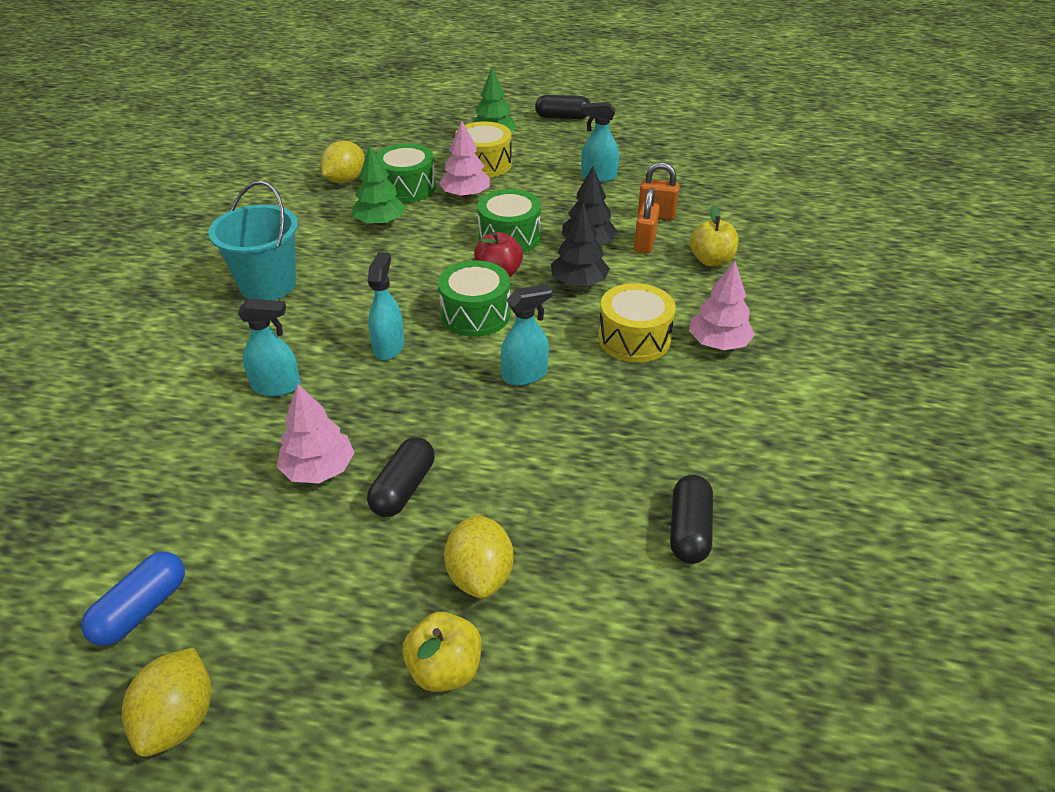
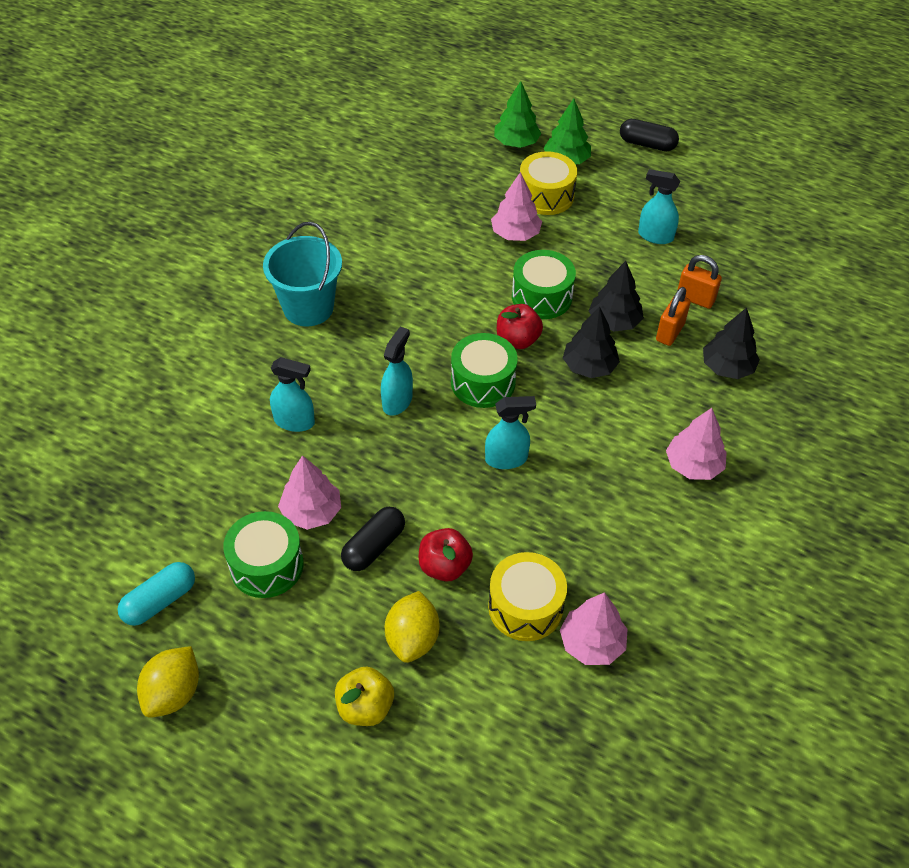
camera: 15 degrees right, 10 degrees up
blue capsule [81,552,185,646] -> turquoise capsule [118,562,195,626]
yellow lemon [320,141,365,184] -> none
green tree [352,146,406,226] -> green tree moved to [494,81,542,148]
green drum [376,144,436,203] -> green drum moved to [223,511,304,598]
yellow drum [598,283,676,363] -> yellow drum moved to [488,552,567,641]
black capsule [670,475,713,564] -> pink tree [560,592,628,665]
yellow apple [690,206,739,266] -> black tree [703,307,760,379]
none -> red apple [419,528,473,582]

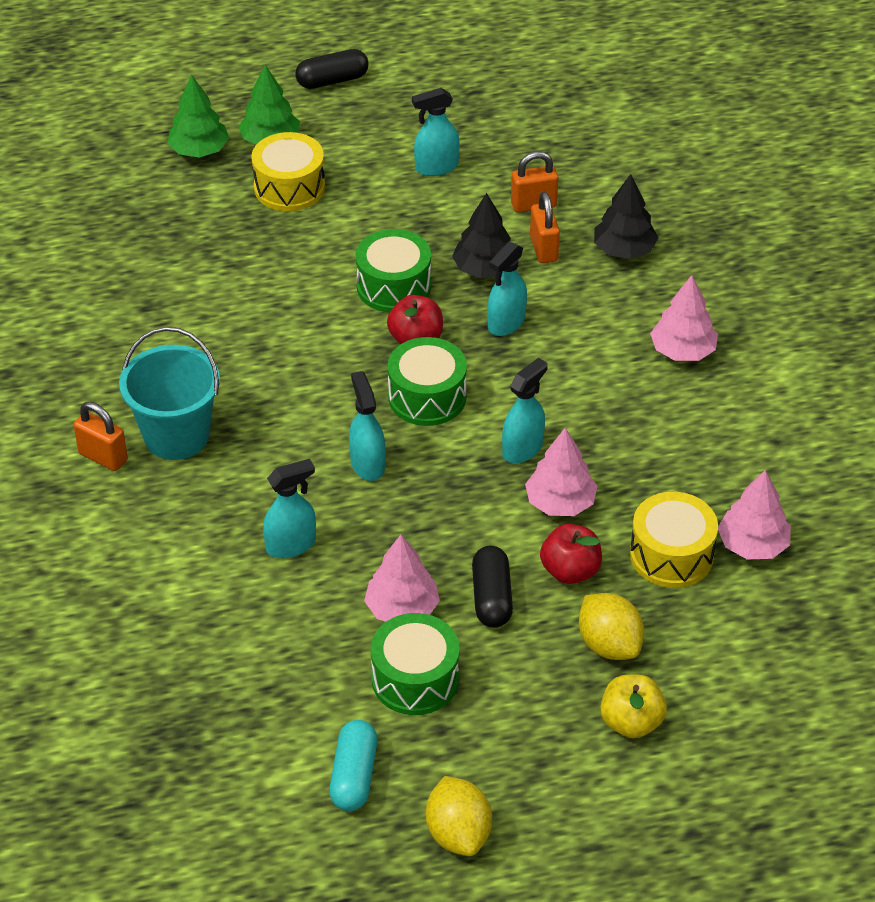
camera: 40 degrees left, 5 degrees down
pink tree [491,172,542,241] -> pink tree moved to [525,428,597,516]
black tree [563,306,620,378] -> turquoise spray bottle [487,241,527,336]
none -> orange padlock [73,402,128,471]

